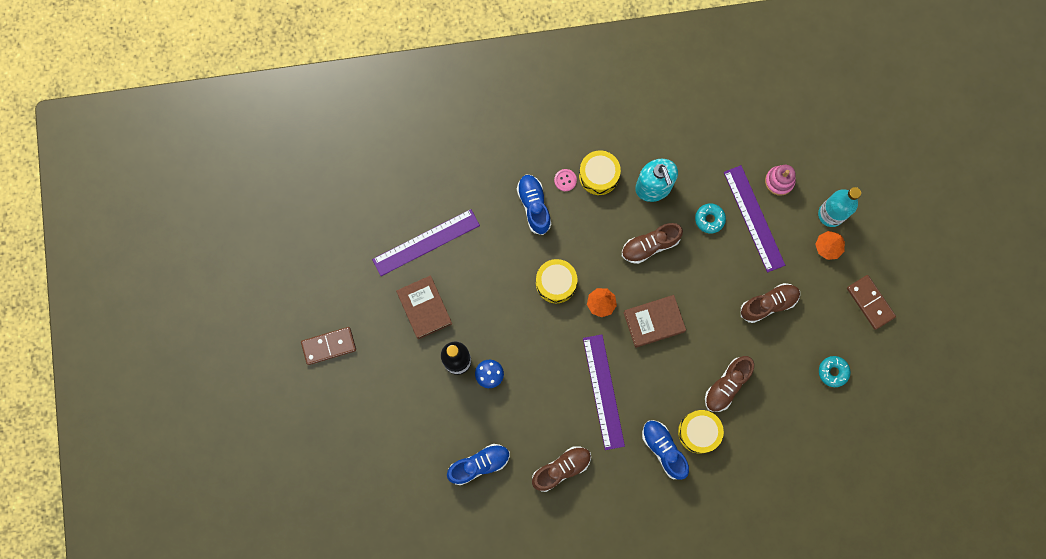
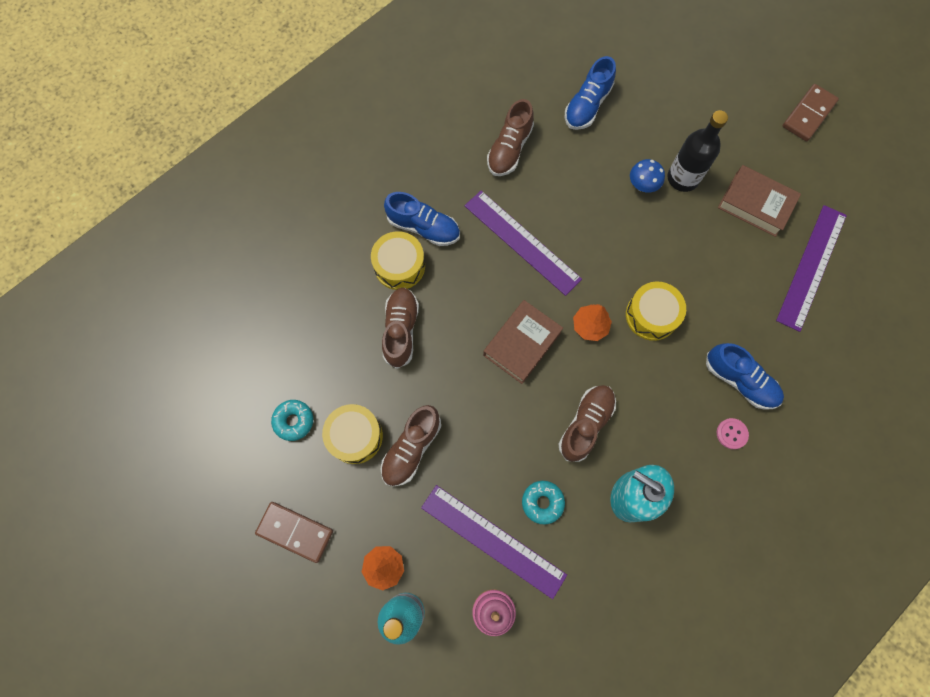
camera: 145 degrees right, 5 degrees down
yellow drum [579,150,621,195] -> yellow drum moved to [322,404,383,464]

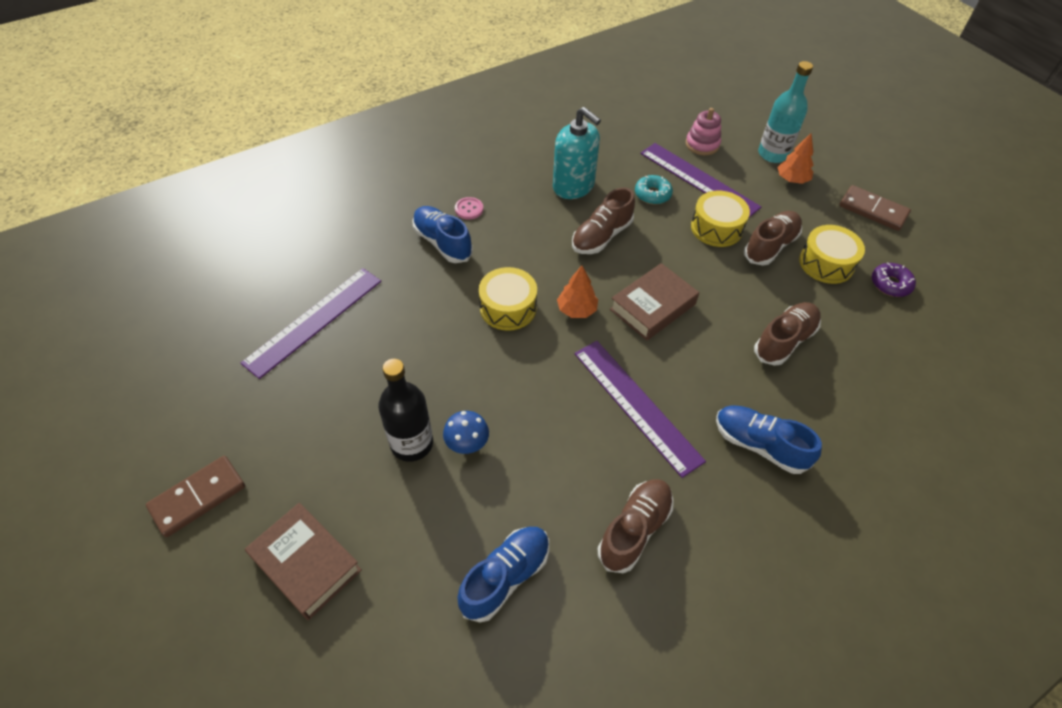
camera: 170 degrees left, 20 degrees down
turquoise donut [271,400,313,441] -> purple donut [872,262,916,297]
yellow drum [371,231,425,290] -> yellow drum moved to [691,191,750,247]
brown shoe [382,288,419,369] -> brown shoe turned 150 degrees counterclockwise [754,302,821,366]
brown book [718,165,801,237] -> brown book moved to [245,503,362,620]

